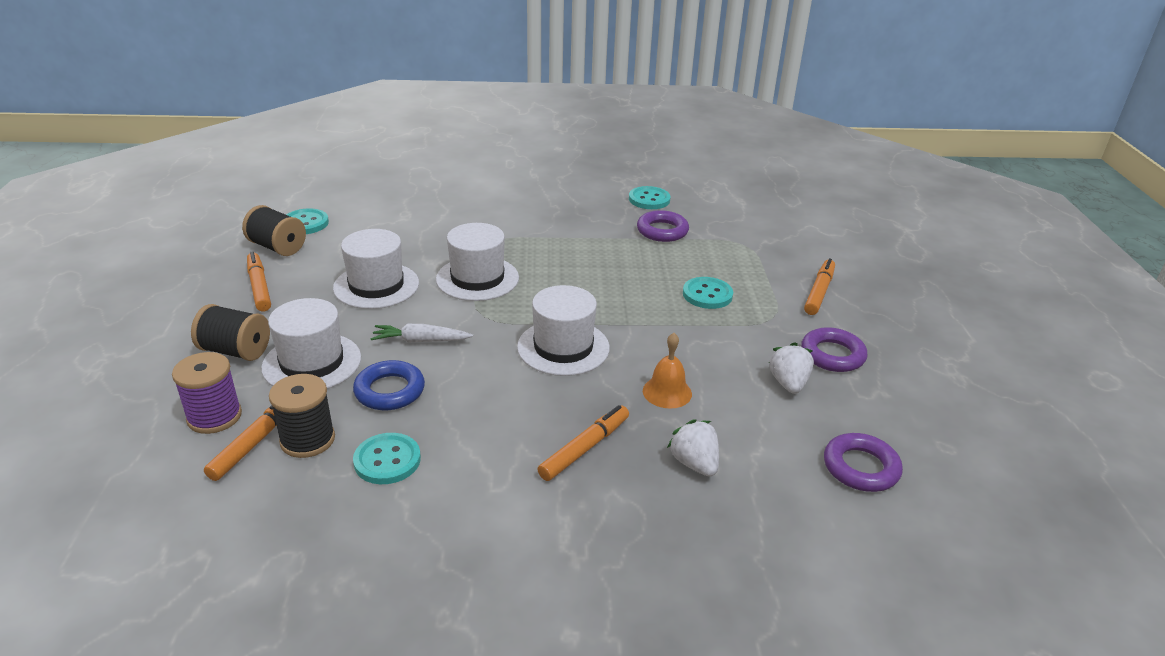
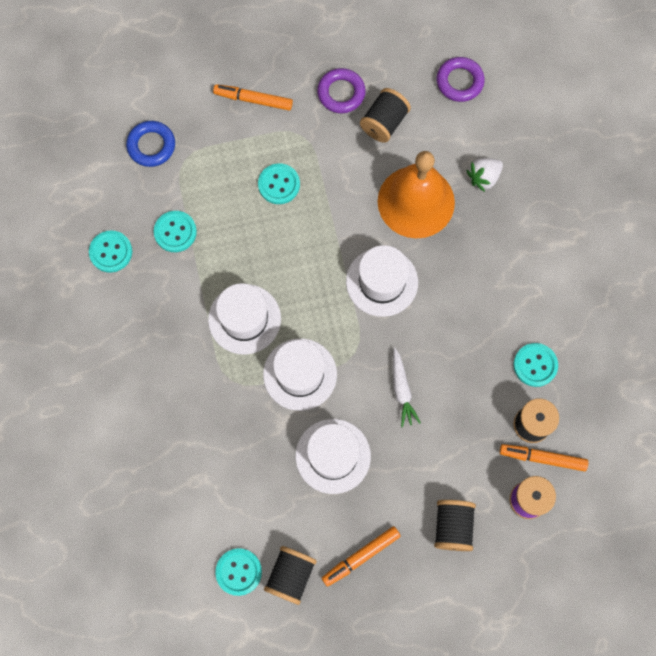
camera: 100 degrees left, 40 degrees up
white hat [261,298,361,389] -> white hat moved to [208,283,281,355]
blue ring [353,360,425,410] -> blue ring moved to [126,121,175,167]
orange marker [537,405,629,481] -> none
purple ring [637,210,689,242] -> turquoise button [154,211,197,252]
orange bell [643,333,692,409] -> orange bell [378,151,455,238], size x2.18
white strawberry [769,342,814,394] -> black spool [360,88,411,143]

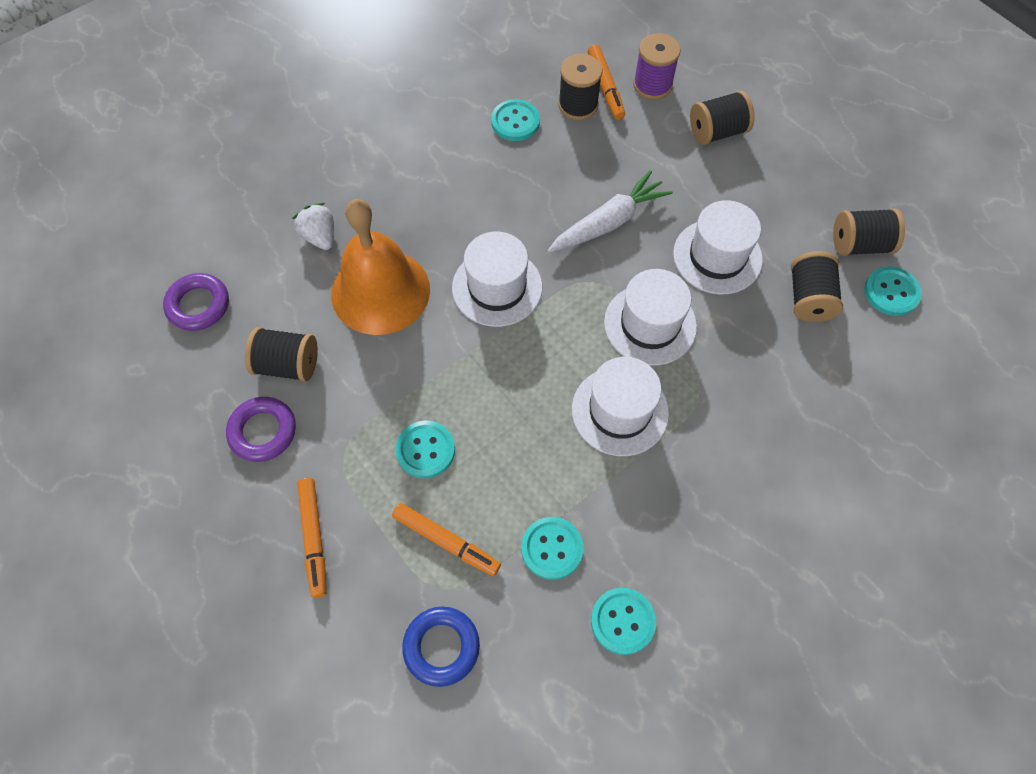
camera: 115 degrees left, 10 degrees down
orange marker [322,526,401,587] -> orange marker moved to [392,503,501,576]
white carrot [393,348,421,427] -> white carrot [548,170,673,253], size x1.52
white strawberry [466,158,503,192] -> white strawberry turned 150 degrees counterclockwise [292,203,334,250]
none -> black spool [791,251,843,322]

